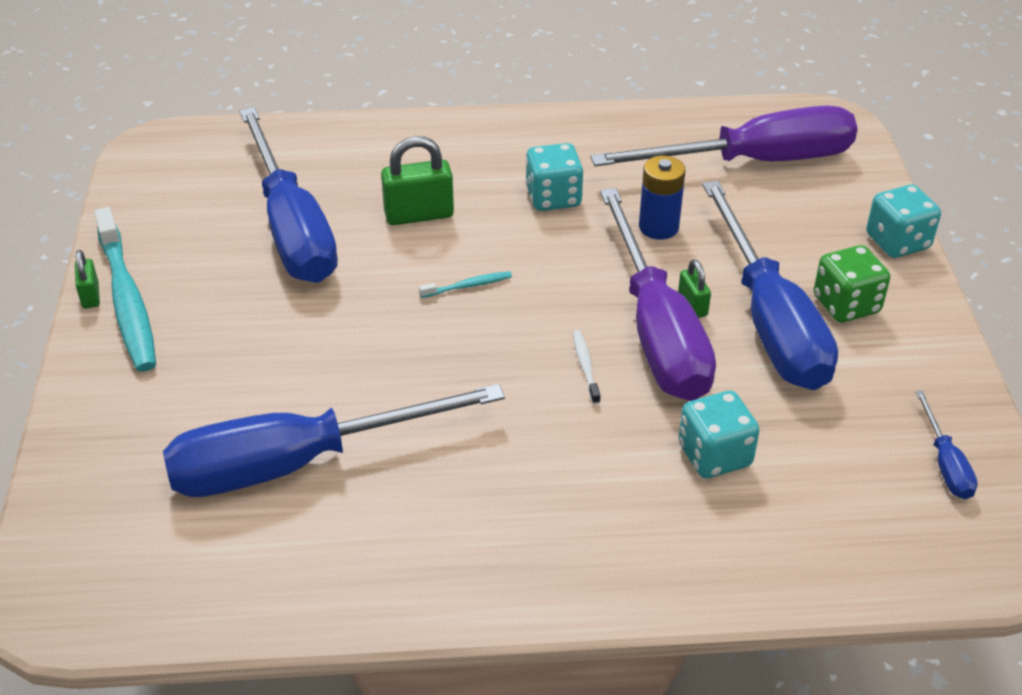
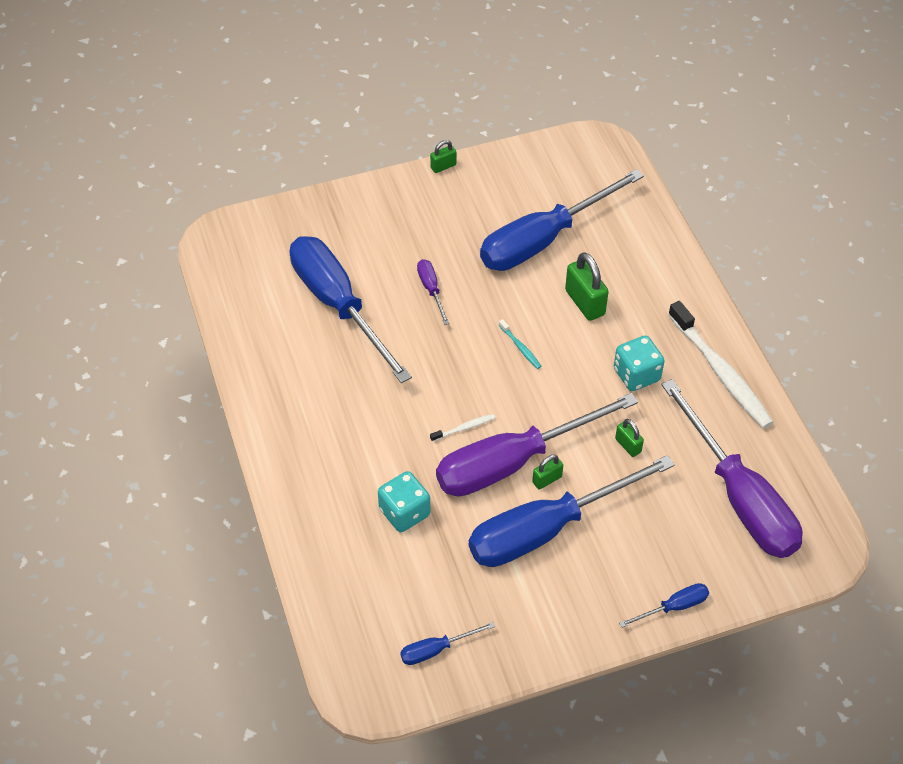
camera: 75 degrees right, 10 degrees up
turquoise toothbrush [94,207,156,371] -> none
blue battery [639,156,686,240] -> green padlock [615,419,644,457]
green dice [814,245,890,323] -> none
turquoise dice [866,185,941,258] -> blue screwdriver [619,583,709,628]
none -> purple screwdriver [417,259,449,325]
none -> white toothbrush [668,301,773,428]

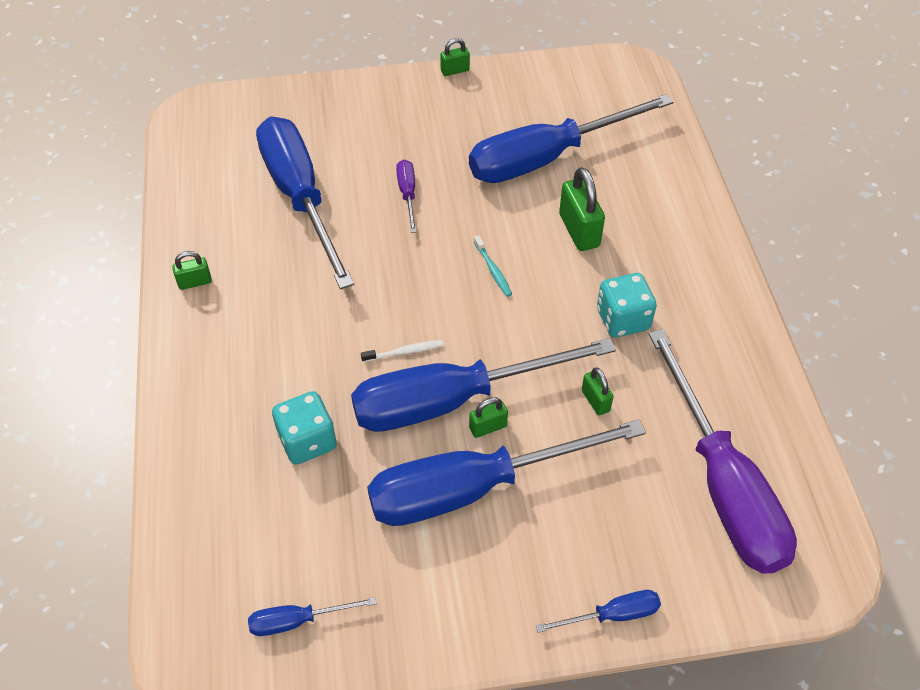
camera: 10 degrees right, 0 degrees up
purple screwdriver [436,393,638,497] -> blue screwdriver [351,338,616,432]
white toothbrush [668,301,773,428] -> none
none -> green padlock [172,251,212,290]

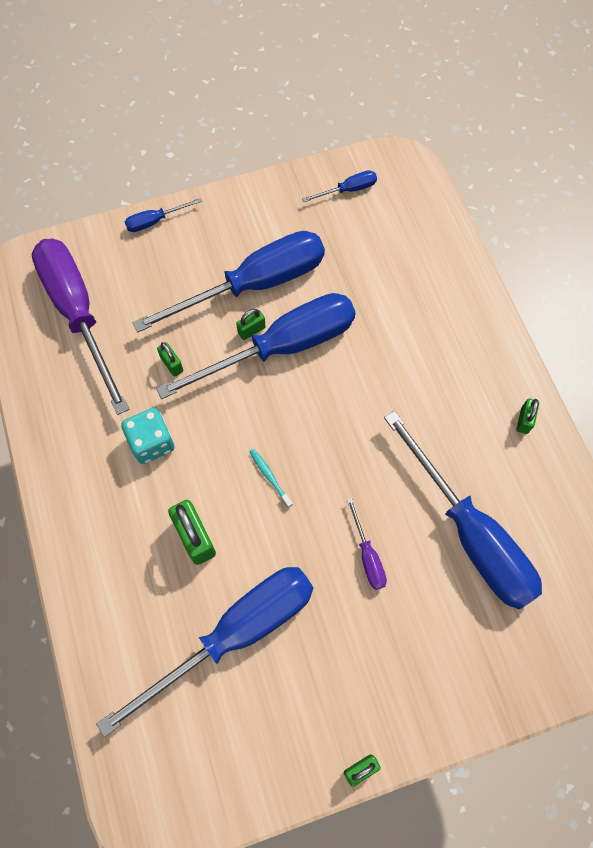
camera: 170 degrees right, 15 degrees up
green padlock [172,251,212,290] -> green padlock turned 45 degrees counterclockwise [516,399,539,434]
turquoise dice [272,391,336,465] -> none
white toothbrush [361,340,444,362] -> none

